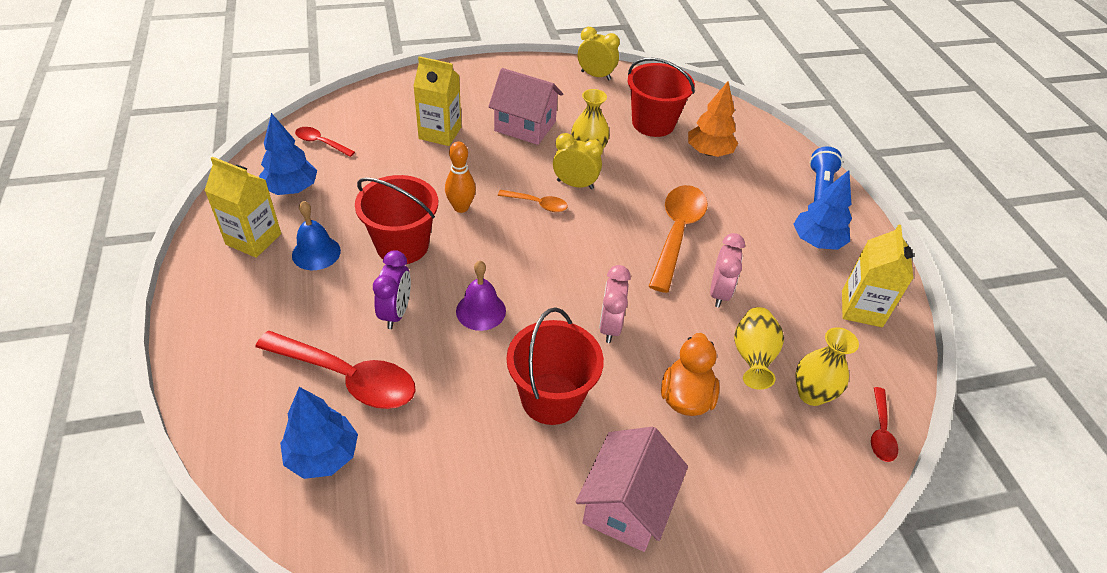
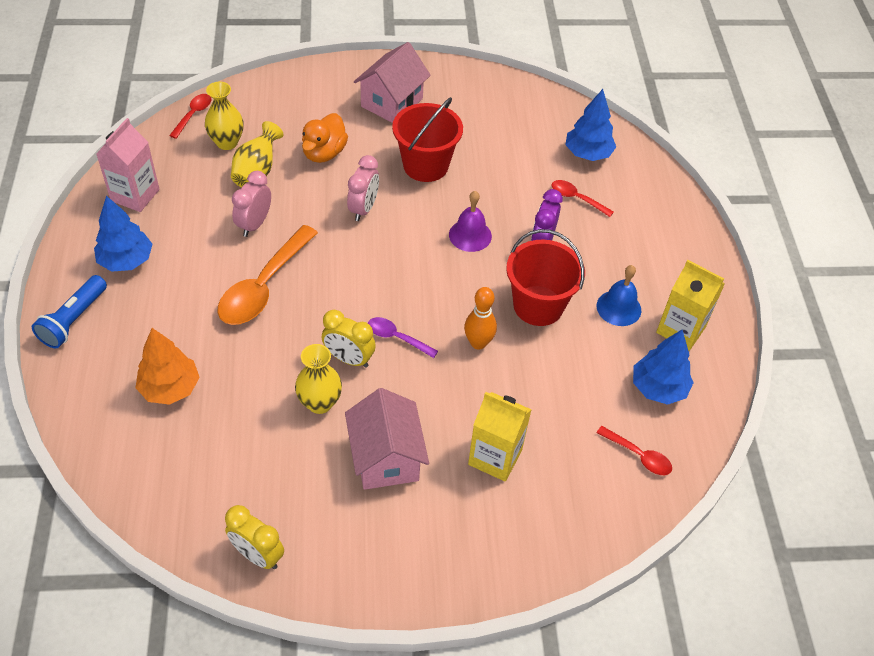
camera: 170 degrees left, 5 degrees up
red spoon [255,331,416,409] -> red spoon [551,180,614,217], size x0.50
pink house [488,68,563,145] -> pink house turned 45 degrees clockwise [345,388,429,490]
orange spoon [498,190,568,212] -> purple spoon [368,317,438,358]
red bucket [628,58,695,137] -> none
yellow carton [842,224,914,327] -> pink carton [96,118,160,212]

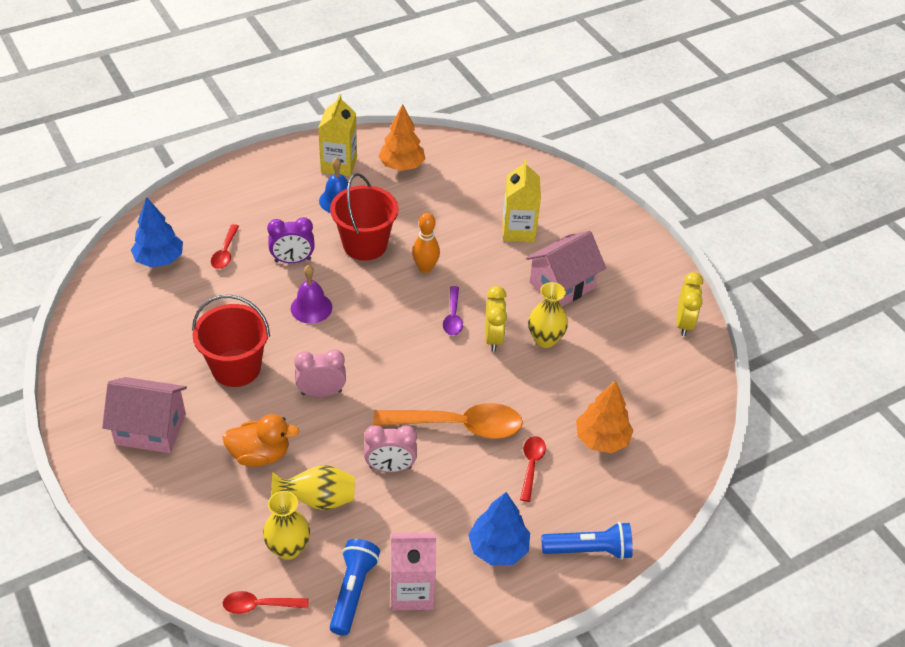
camera: 115 degrees left, 5 degrees down
red spoon [597,426,672,475] -> red spoon moved to [520,436,546,502]
blue tree [633,330,694,405] -> orange tree [378,104,425,171]
none -> blue flashlight [330,539,380,636]

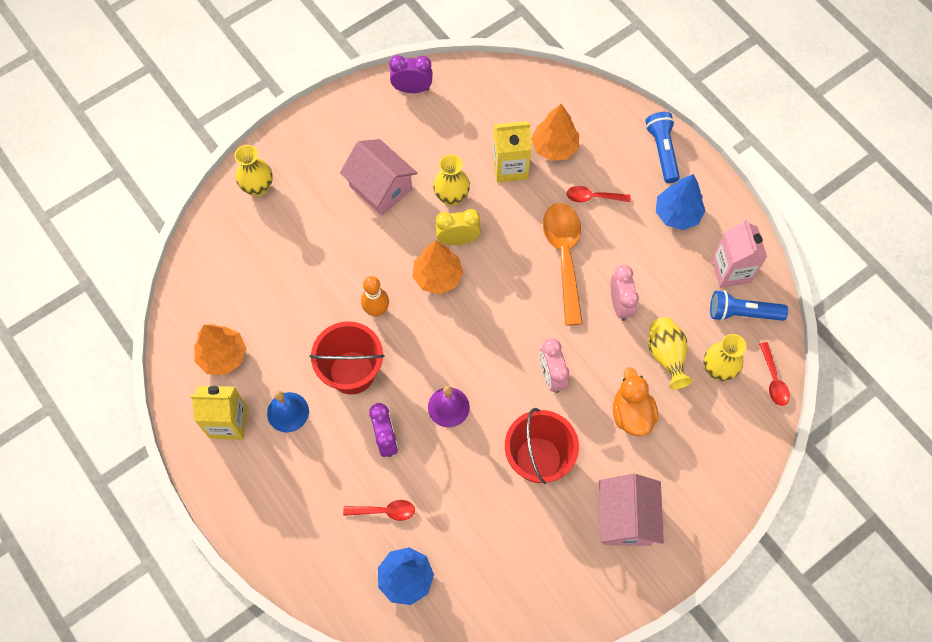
camera: 95 degrees left, 20 degrees up
purple spoon [443,286,463,335] -> orange tree [412,241,463,295]
yellow carton [503,159,541,242] -> yellow carton moved to [493,121,531,183]
yellow clock [676,272,703,336] -> purple clock [389,55,433,93]
none -> yellow vase [235,145,273,197]

